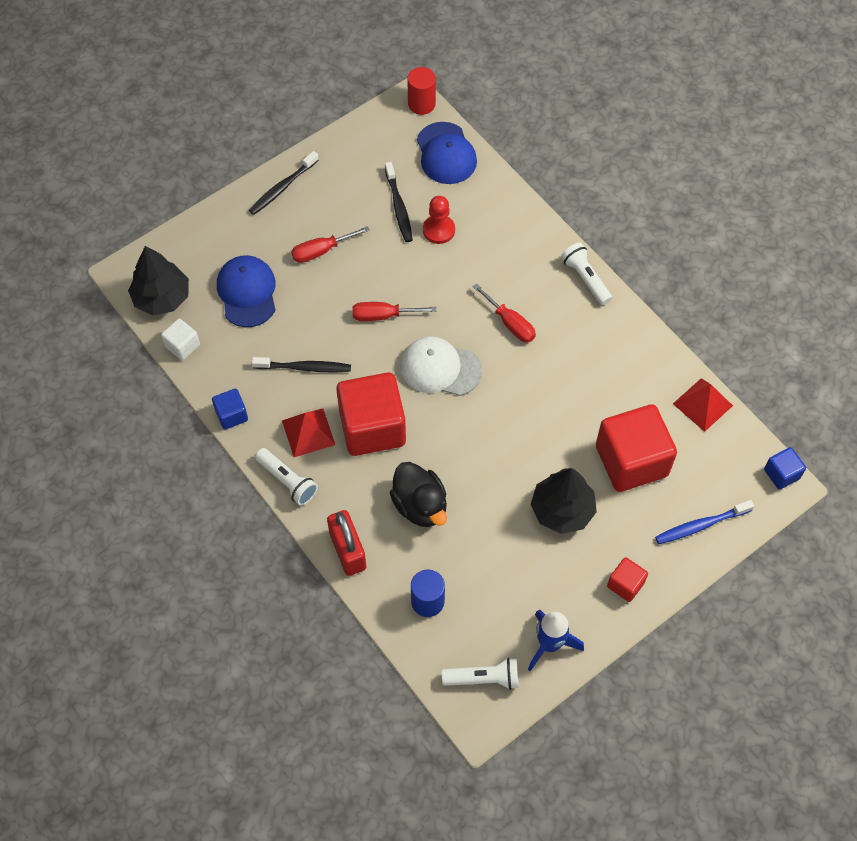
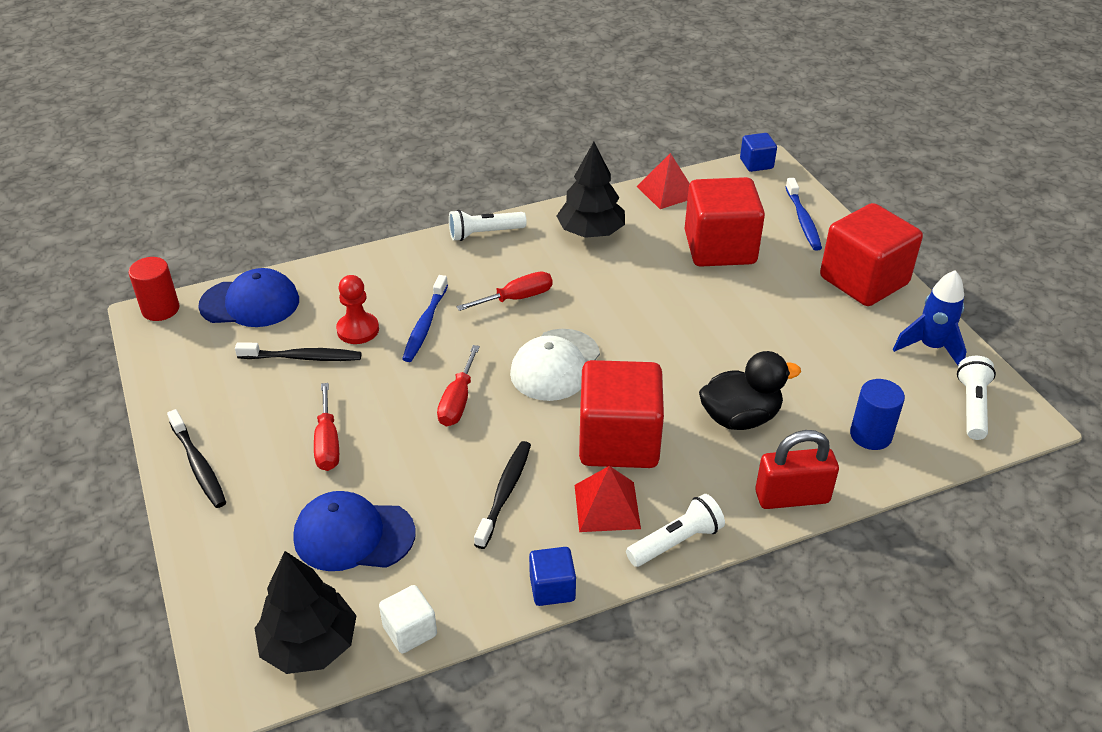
camera: 75 degrees left, 20 degrees down
black tree [530,468,597,534] -> black tree moved to [557,142,625,238]
red cube [607,557,648,602] -> red cube [820,203,923,306], size x2.14
none -> blue toothbrush [402,275,448,362]

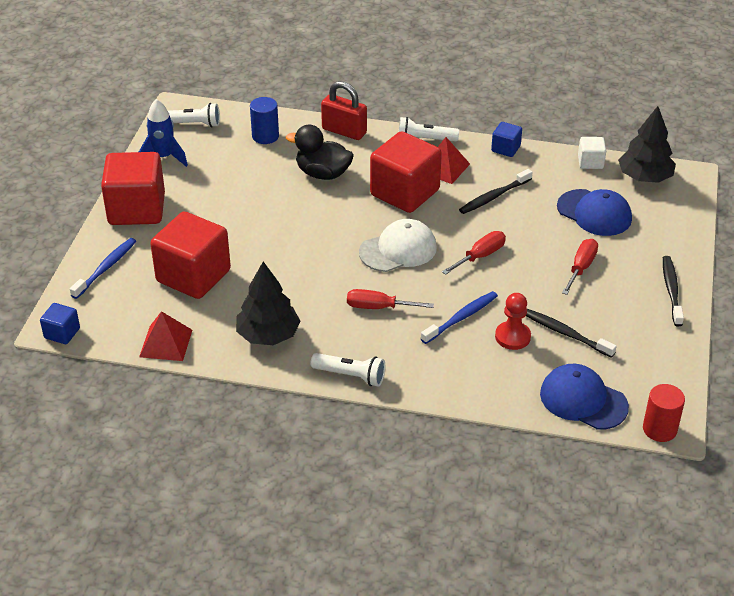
camera: 145 degrees left, 0 degrees up
white flashlight [957,356,996,440] -> white flashlight turned 135 degrees counterclockwise [168,103,220,127]

